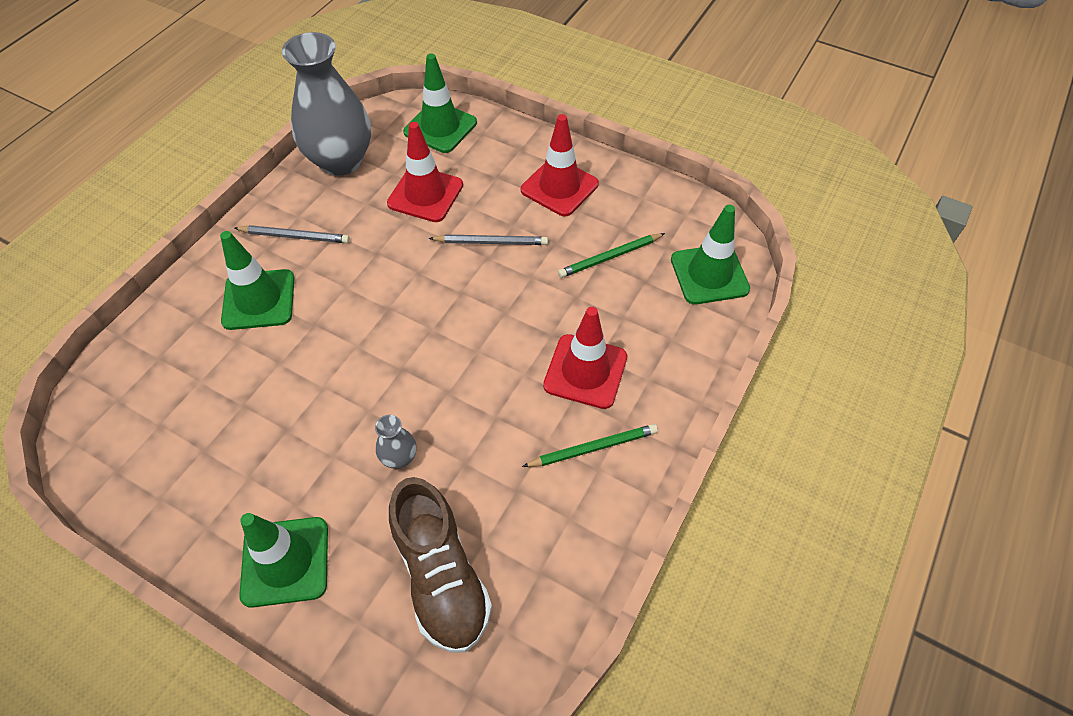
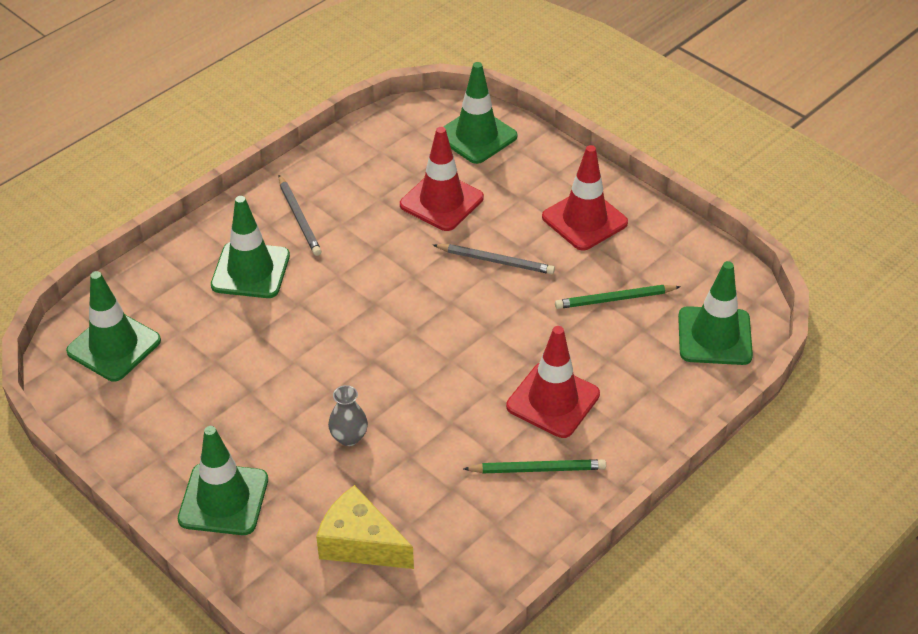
camera: 15 degrees right, 10 degrees down
grey pencil [234,225,350,243] -> grey pencil turned 45 degrees clockwise [279,175,322,256]
grey vase [282,32,371,176] -> none
brown shoe [389,477,492,653] -> yellow cheese [316,485,414,569]
none -> green traffic cone [66,271,161,381]

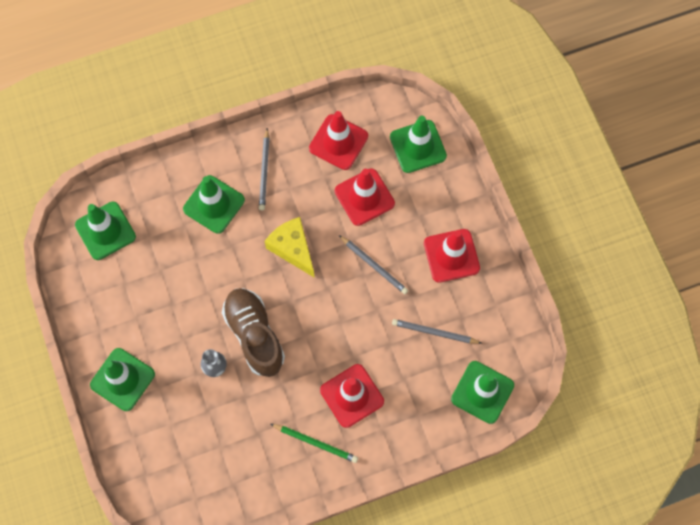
camera: 25 degrees right, 25 degrees up
yellow cheese [316,485,414,569] -> yellow cheese moved to [265,217,315,278]
green pencil [555,285,681,309] -> grey pencil [392,319,482,344]
none -> brown shoe [222,288,285,377]
none -> red traffic cone [309,111,368,170]

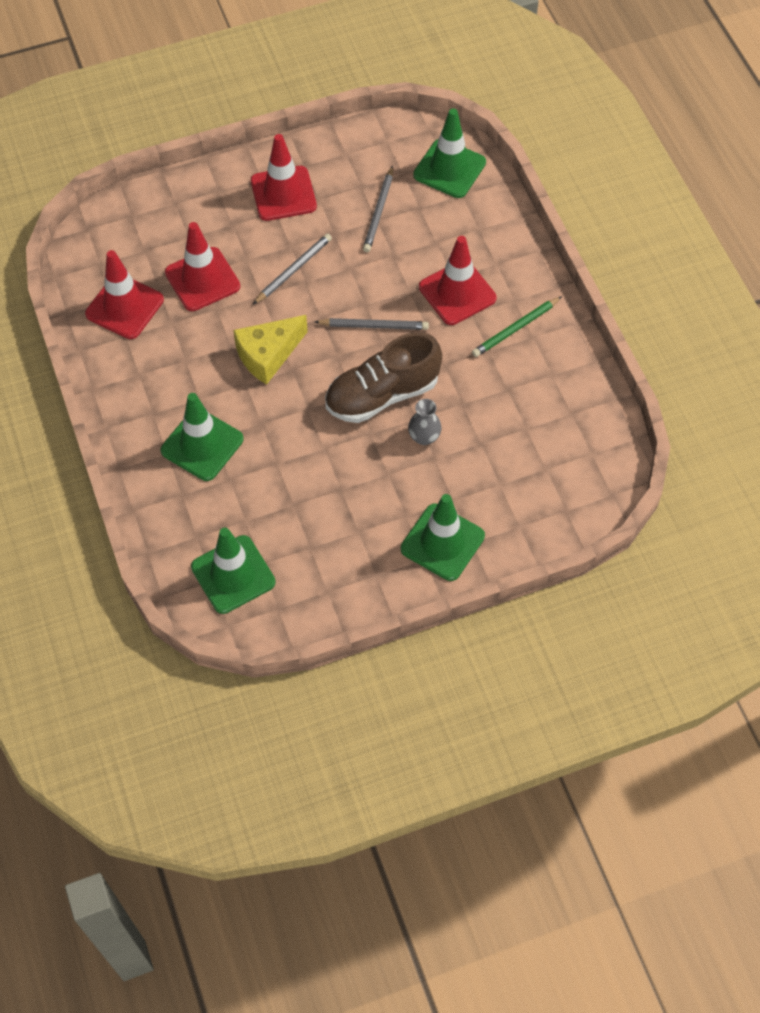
camera: 90 degrees left, 10 degrees down
grey pencil [259,128,269,210] -> grey pencil moved to [315,318,429,330]
green pencil [271,424,358,463] -> green pencil turned 150 degrees counterclockwise [472,296,562,357]
green traffic cone [390,116,447,173] -> none

